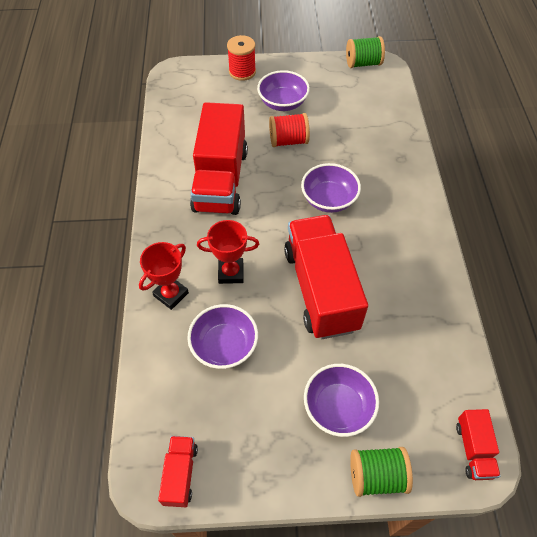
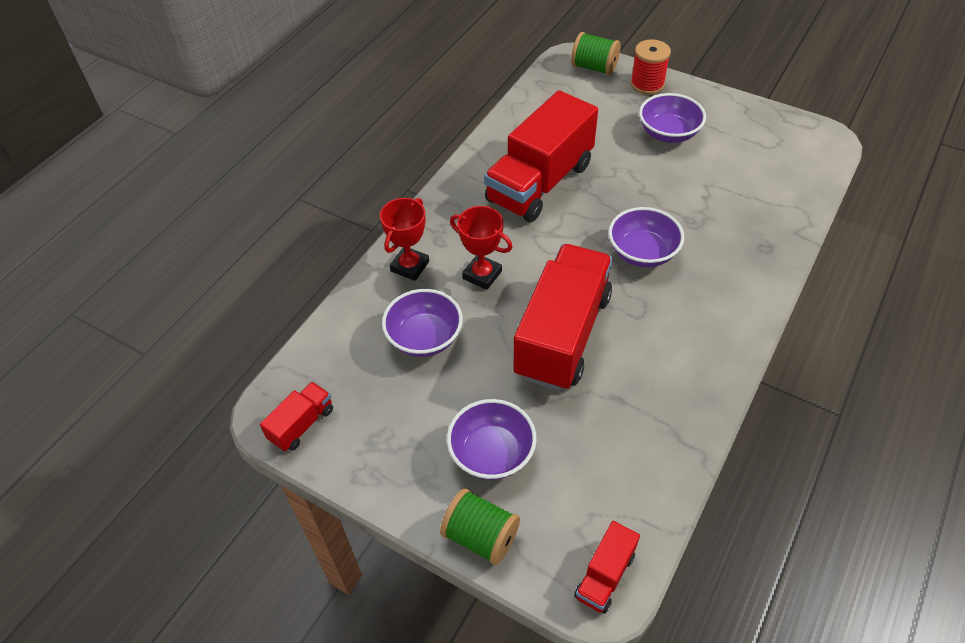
camera: 35 degrees right, 5 degrees down
red trophy [139,242,189,310] -> red trophy turned 45 degrees counterclockwise [380,198,429,281]
red spool [269,113,310,147] -> none
green spool [346,36,385,68] -> green spool moved to [571,32,621,75]

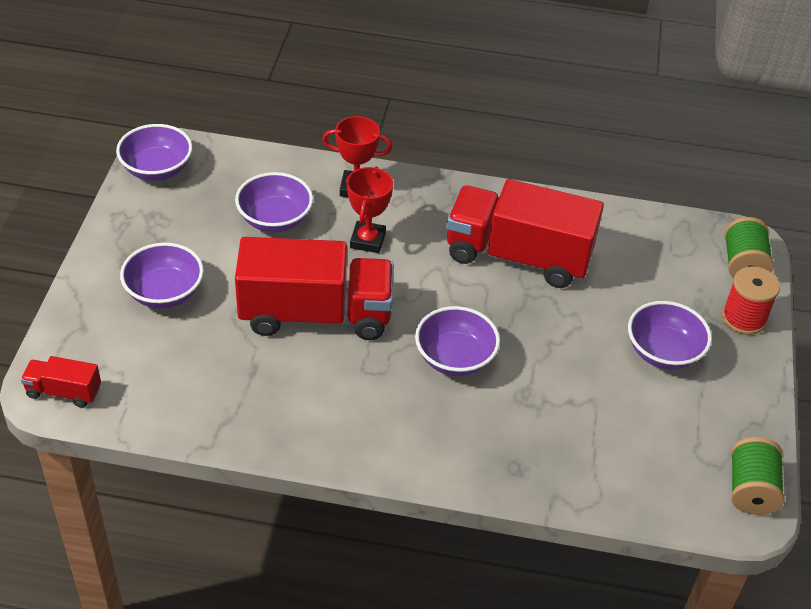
camera: 65 degrees right, 5 degrees down
red truck [260,382,333,452] -> purple bowl [116,124,192,181]
green spool [440,489,520,565] -> green spool moved to [731,437,784,515]

